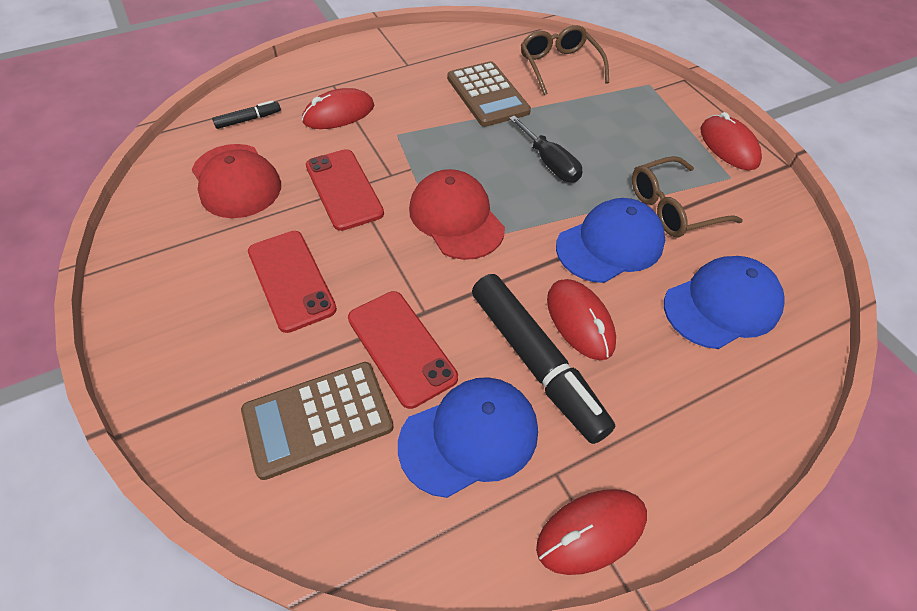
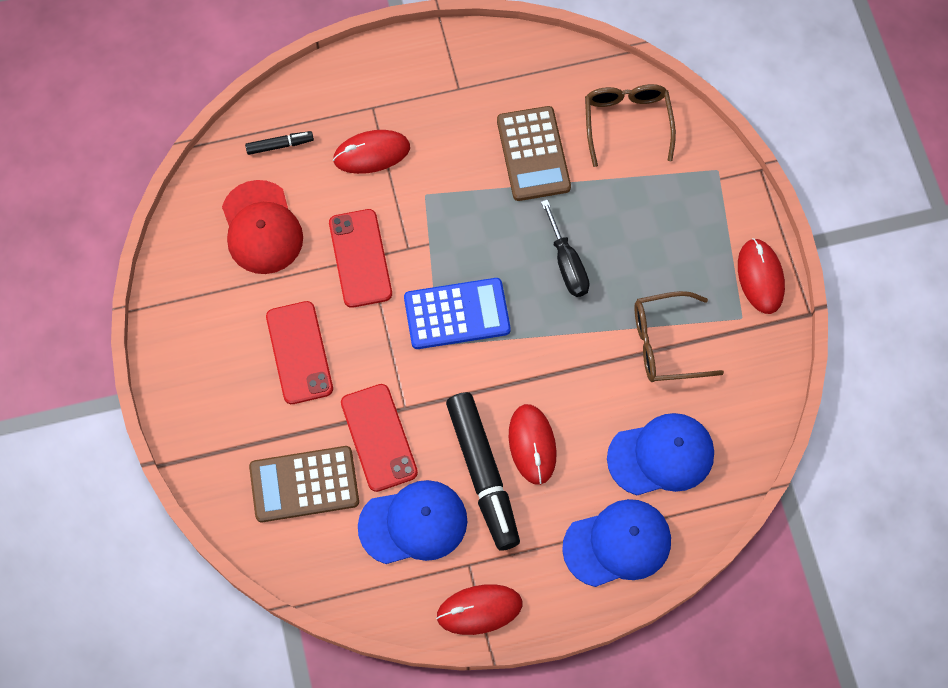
camera: 15 degrees right, 15 degrees up
red cap [409,169,505,260] -> blue calculator [404,278,511,349]
blue cap [556,198,665,283] -> blue cap moved to [562,499,671,587]

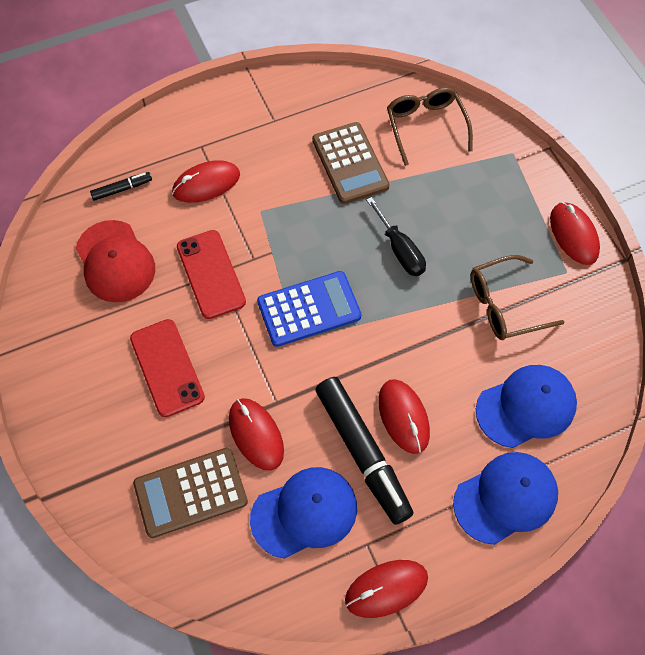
camera: 10 degrees left, 5 degrees down
red phone [341,384,418,492] -> red mouse [229,398,284,471]

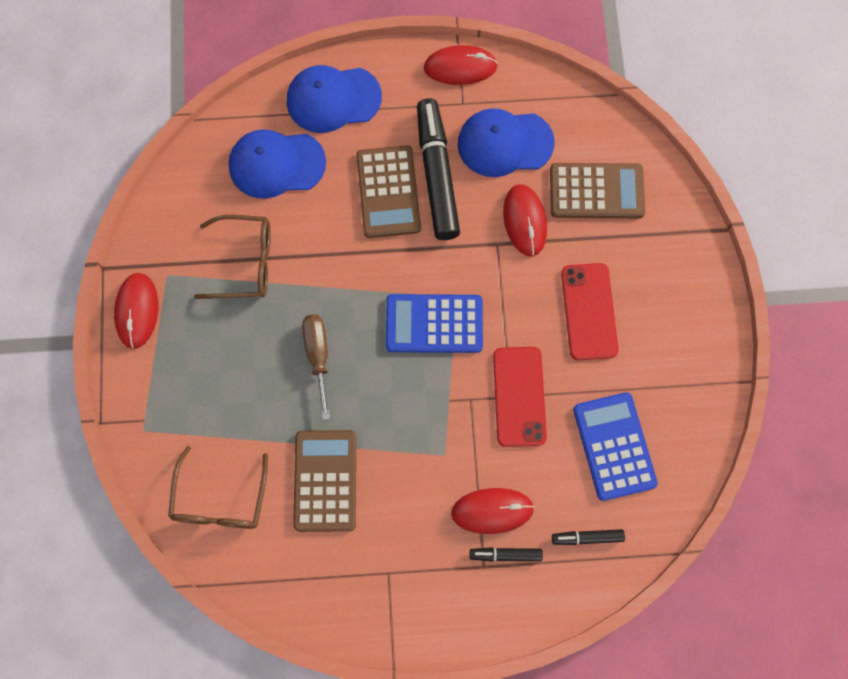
camera: 160 degrees left, 10 degrees up
red cap [76,220,155,303] -> blue calculator [573,392,658,501]
black screwdriver [366,197,426,276] -> brown screwdriver [302,314,330,420]
red mouse [378,379,430,454] -> brown calculator [357,146,421,238]
none -> black marker [470,547,543,562]

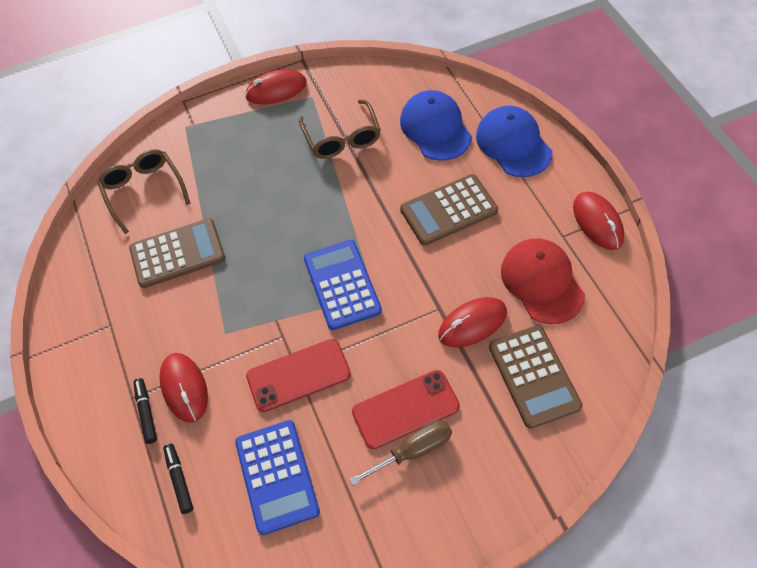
camera: 75 degrees right, 15 degrees down
brown glasses [168,446,268,529] -> brown glasses turned 75 degrees clockwise [97,149,191,234]
brown screwdriver [302,314,330,420] -> brown screwdriver moved to [349,420,452,486]
black marker [417,98,460,240] -> none
blue cap [458,108,555,177] -> red cap [501,238,585,324]
blue calculator [573,392,658,501] -> blue calculator turned 105 degrees clockwise [235,420,320,535]

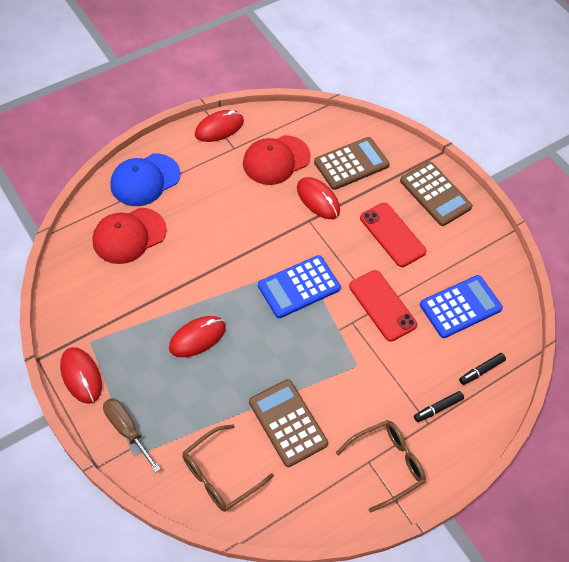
camera: 110 degrees left, 0 degrees up
red mouse [159,353,208,423] -> red mouse moved to [169,316,226,357]
brown glasses [299,99,381,159] -> brown glasses moved to [336,420,426,513]
brown screwdriver [349,420,452,486] -> brown screwdriver moved to [103,398,161,473]
blue cap [400,90,472,161] -> red cap [93,208,167,264]
brown calculator [400,174,498,246] -> brown calculator moved to [400,161,473,226]

